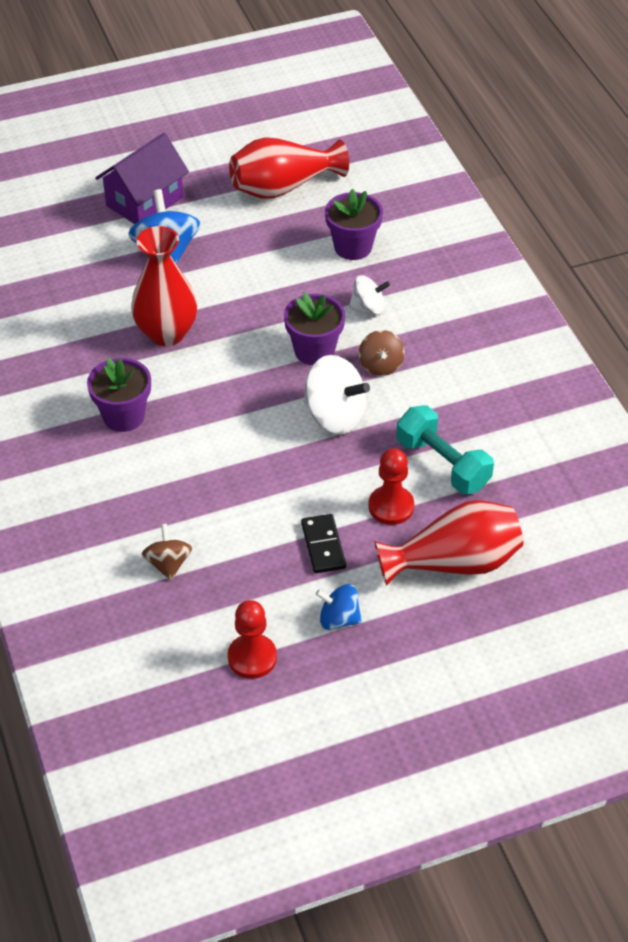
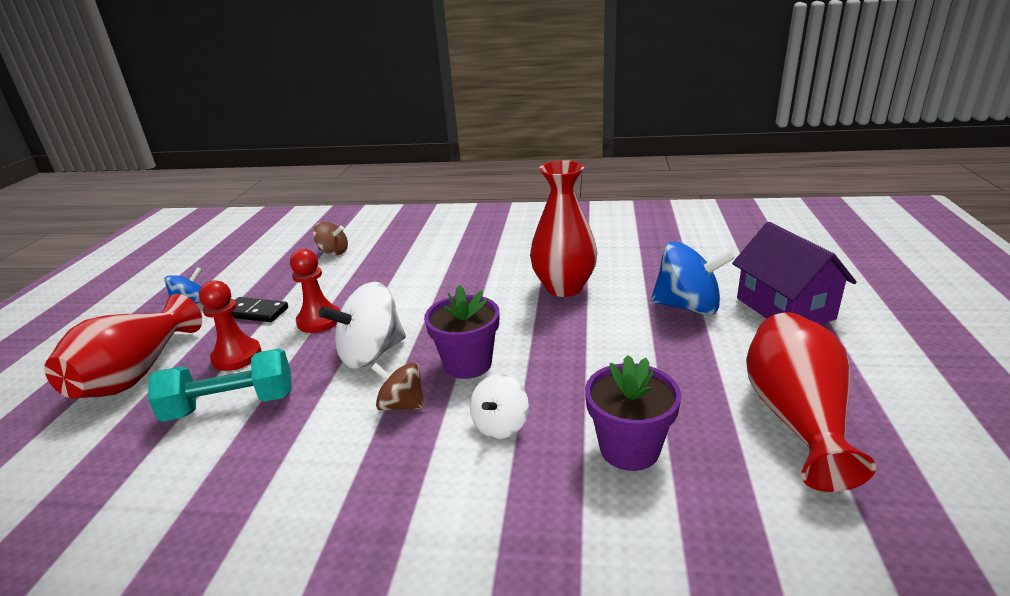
camera: 120 degrees right, 20 degrees down
purple flower pot [87,358,151,432] -> none
red pawn [228,600,277,679] -> red pawn moved to [290,249,340,333]

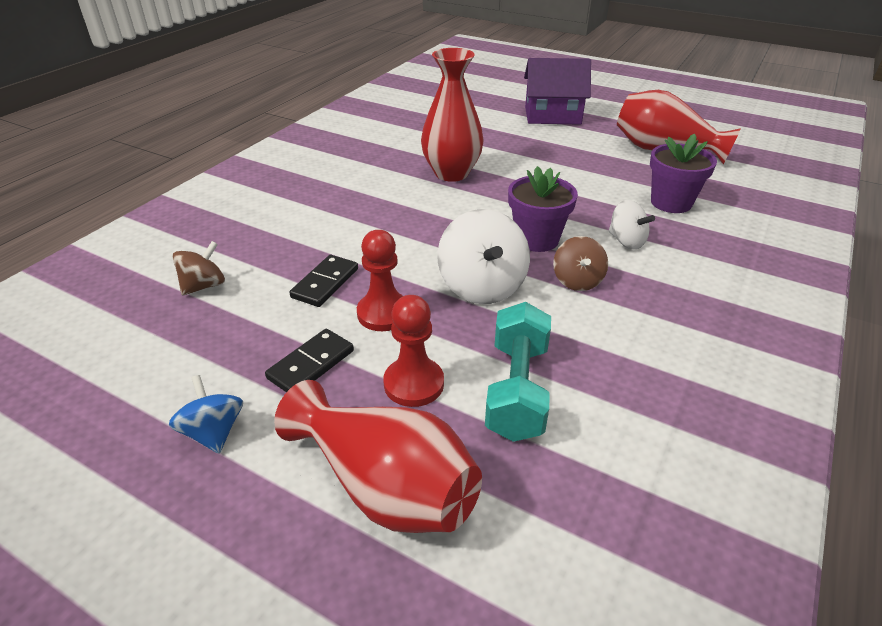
camera: 70 degrees left, 10 degrees up
brown spinning top [371,363,425,411] -> brown spinning top turned 45 degrees counterclockwise [553,236,608,291]
blue spinning top [651,241,736,316] -> none
none -> black domino [289,255,358,307]

